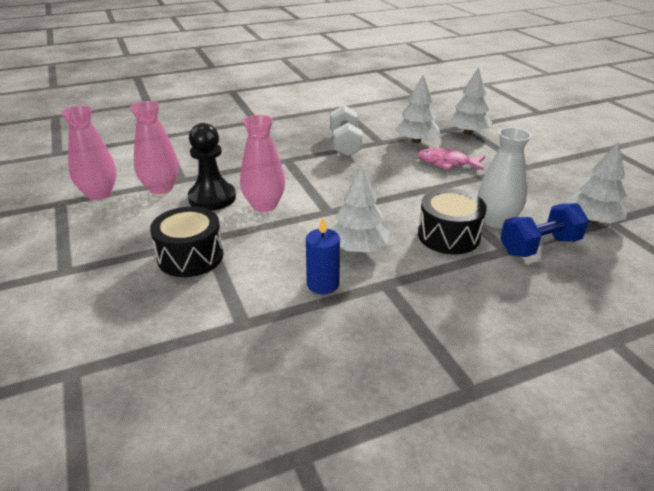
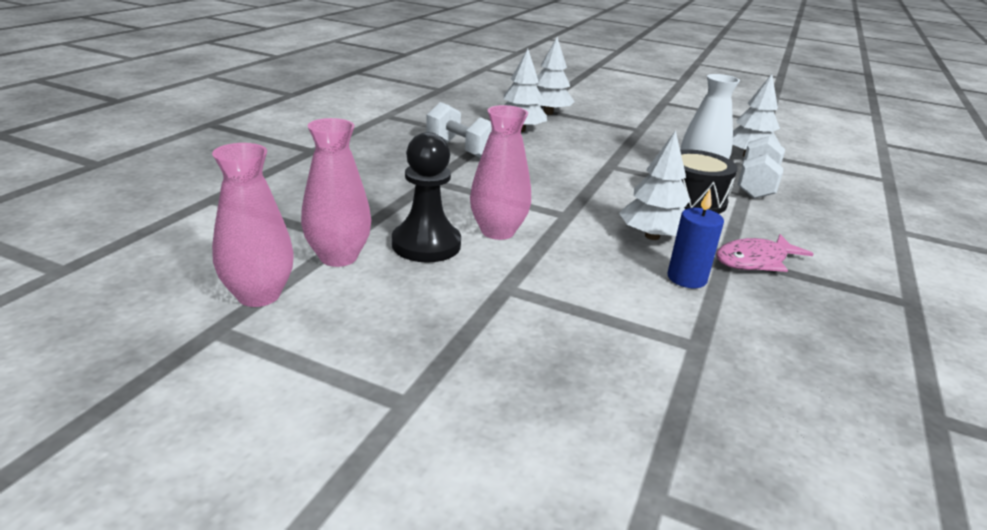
camera: 45 degrees left, 5 degrees down
black drum [150,206,223,277] -> none
pink fish [417,148,485,171] -> pink fish moved to [716,234,813,272]
blue dumbbell [500,203,589,257] -> white dumbbell [737,136,785,199]

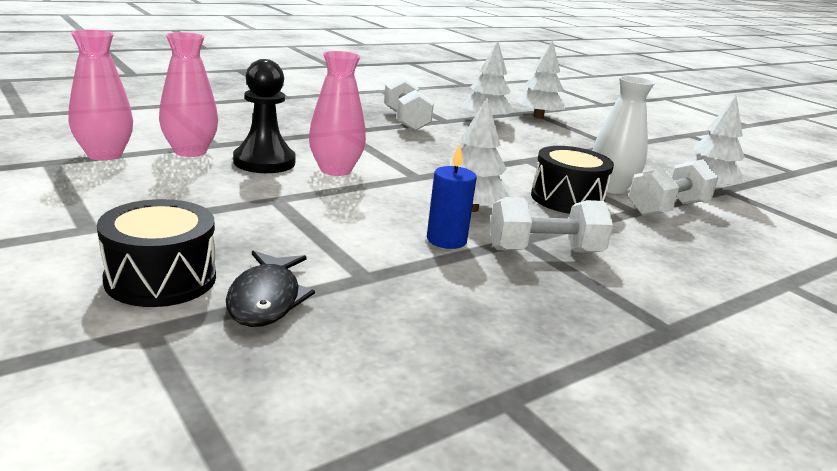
camera: 30 degrees right, 5 degrees down
pink fish [716,234,813,272] -> white dumbbell [490,197,613,253]
none -> black drum [97,199,216,307]
none -> black fish [226,251,315,327]

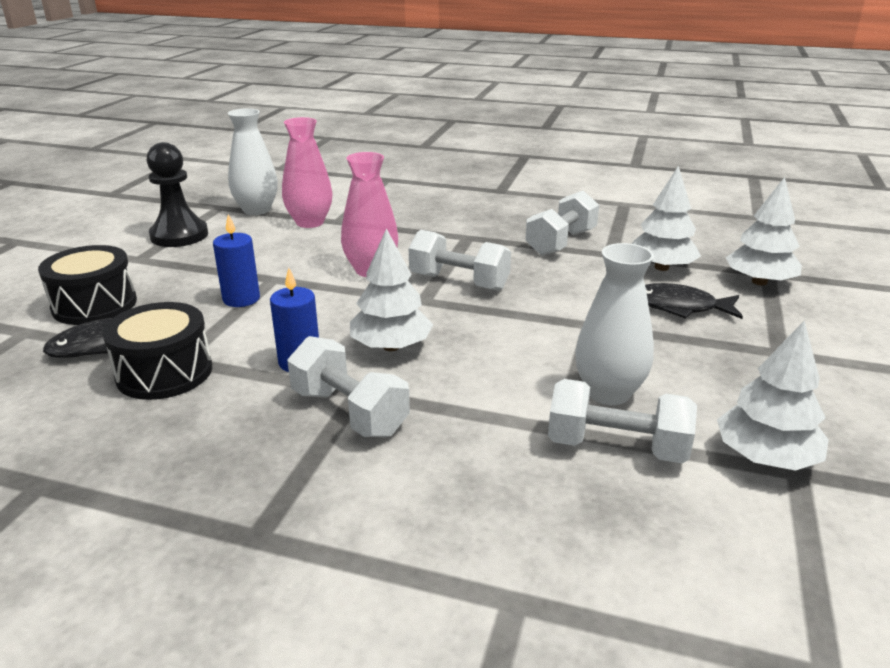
camera: 55 degrees right, 5 degrees up
pink vase [69,30,133,160] -> white vase [228,108,278,215]
black pawn [233,59,296,173] -> black pawn moved to [147,142,208,247]
black drum [531,146,614,214] -> black drum moved to [102,302,212,400]
none -> blue candle [213,214,260,307]
none -> white dumbbell [409,230,511,291]
none -> black fish [645,283,743,319]

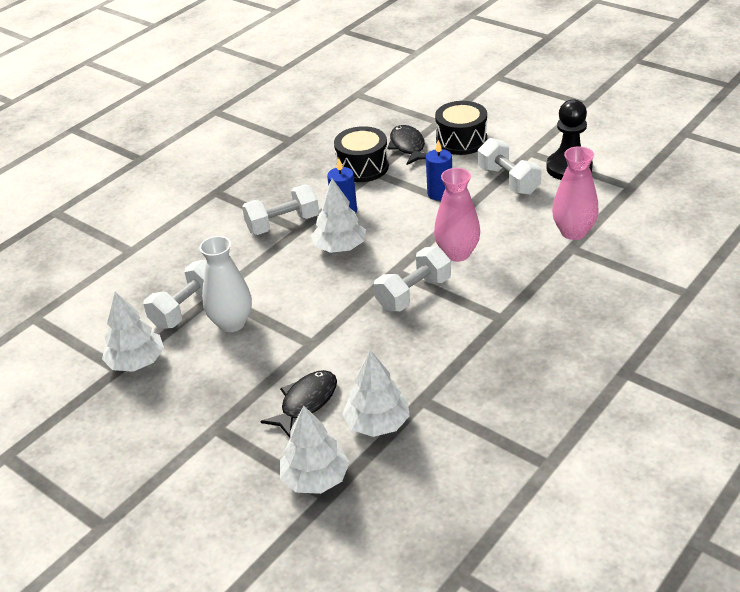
camera: 115 degrees right, 10 degrees up
white vase [228,108,278,215] -> none
white dumbbell [525,191,599,256] -> white dumbbell moved to [478,138,542,195]

